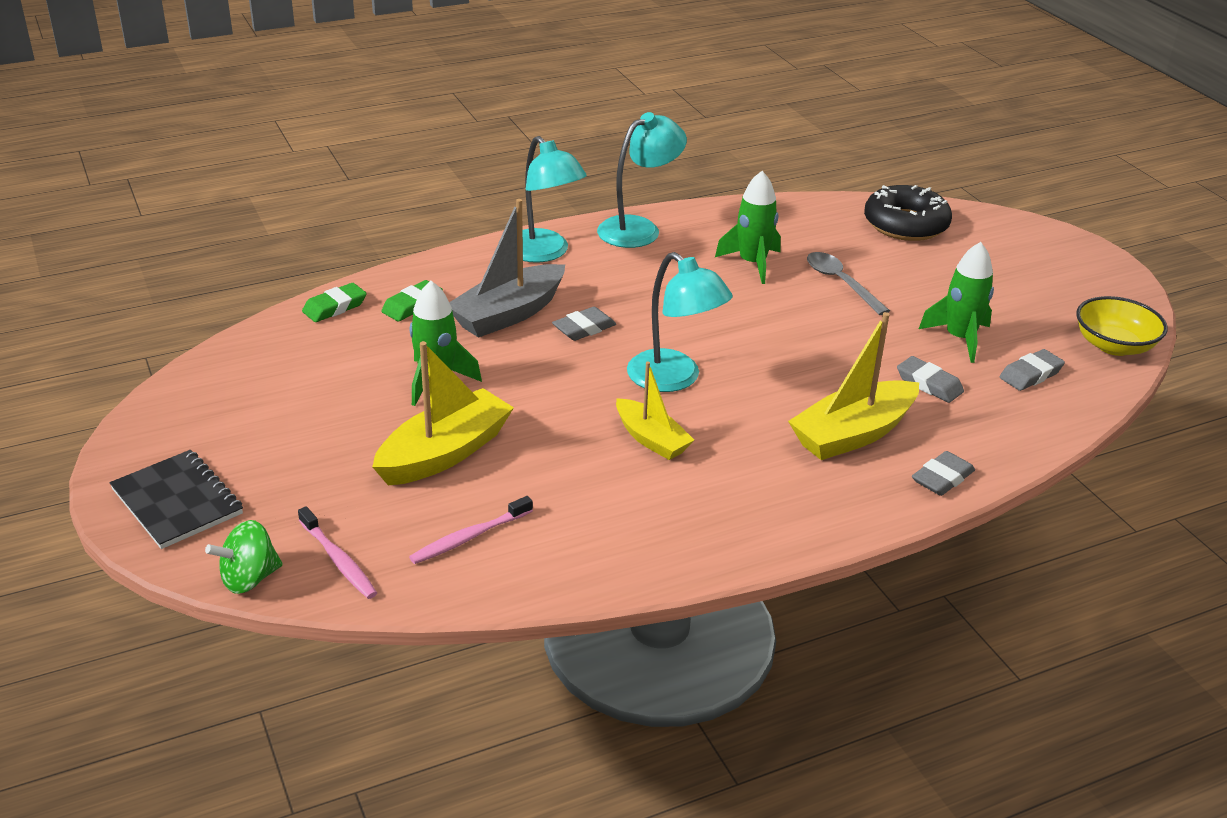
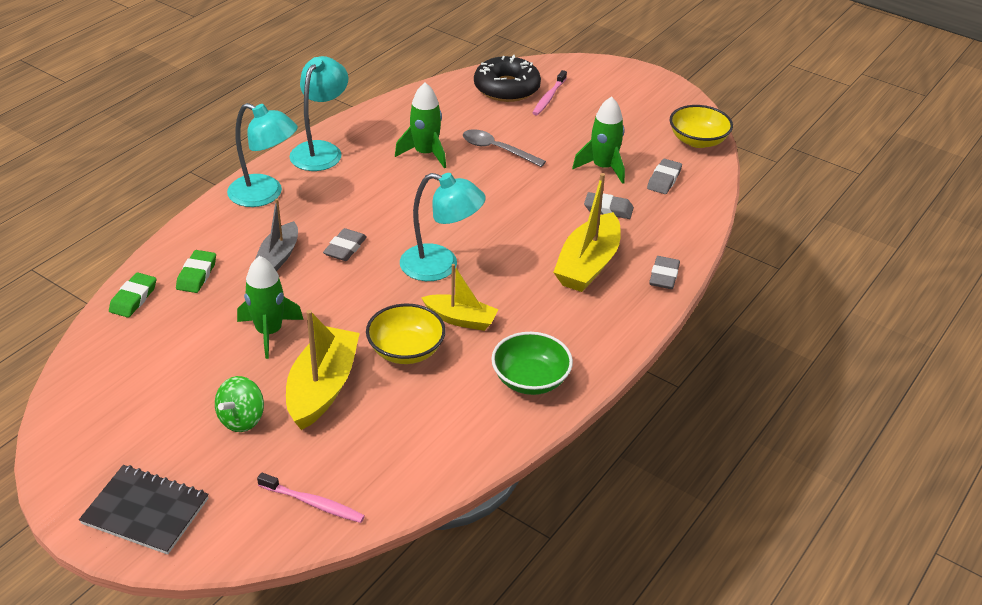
camera: 30 degrees left, 5 degrees up
green spinning top [205,520,283,594] -> green spinning top moved to [215,376,264,432]
pink toothbrush [409,496,533,564] -> pink toothbrush moved to [533,70,567,115]
grey boat [449,199,565,338] -> grey boat [255,199,298,271], size x0.63
none -> yellow bowl [366,304,446,364]
none -> green bowl [491,332,573,395]

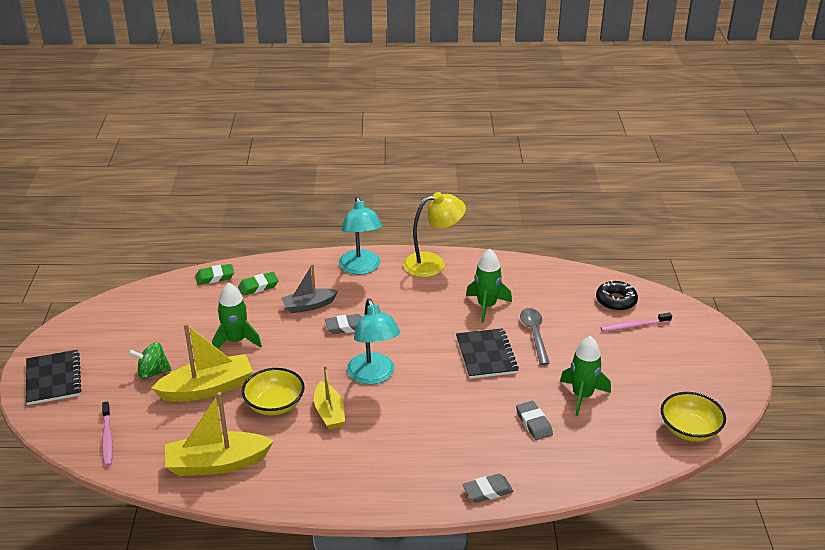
camera: 55 degrees right, 5 degrees down
turquoise lamp [290,56,349,171] -> yellow lamp [403,192,466,277]
black donut [474,55,541,102] -> black donut [596,280,638,311], size x0.67
green bowl [491,332,573,395] -> none
yellow boat [553,173,621,292] -> yellow boat moved to [165,392,274,476]
grey eraser [647,159,682,194] -> none
none -> black notebook [456,328,519,379]

